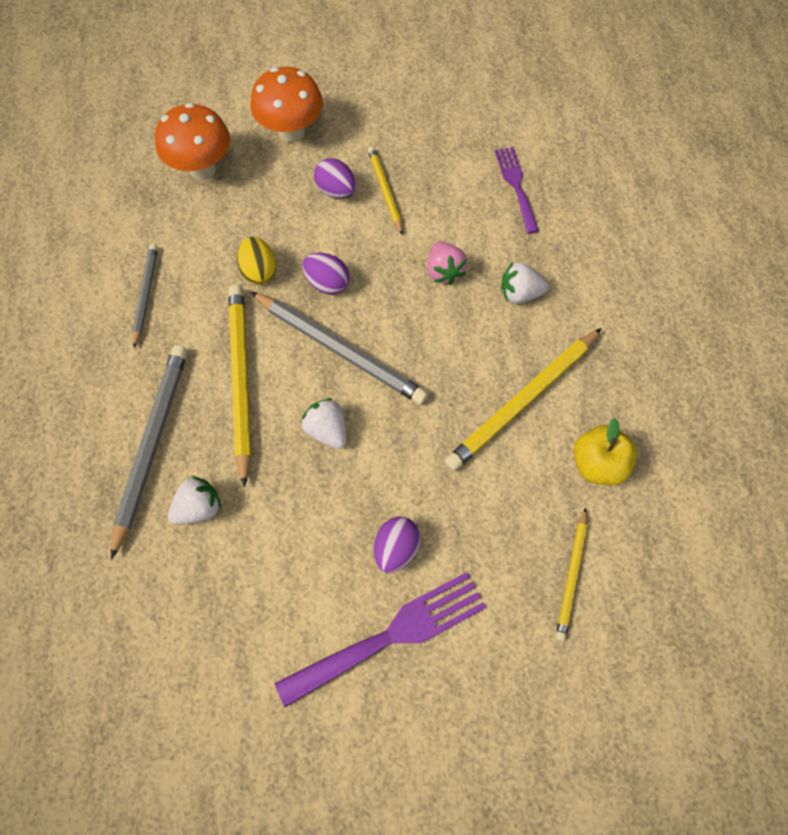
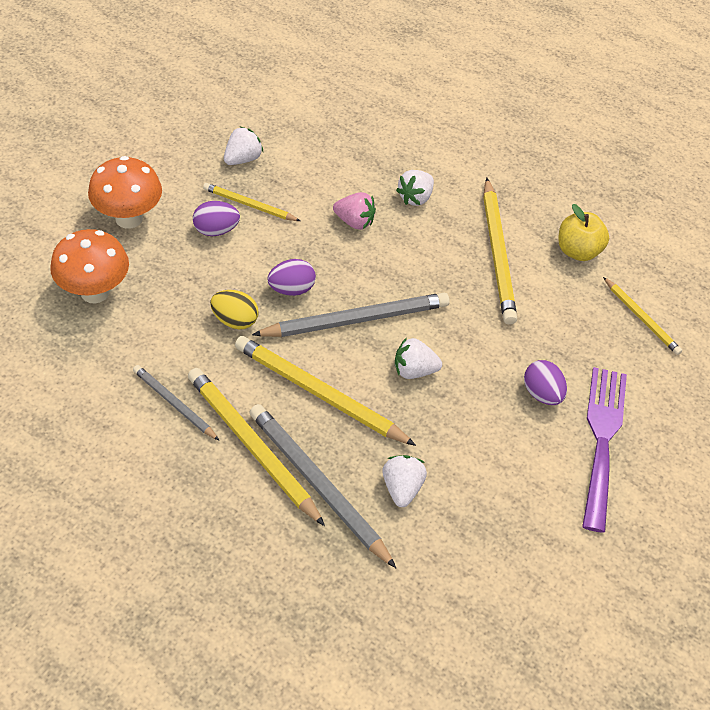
camera: 55 degrees left, 15 degrees down
purple fork [495,147,539,234] -> none
none -> yellow pencil [188,368,325,526]
none -> white strawberry [224,126,263,165]

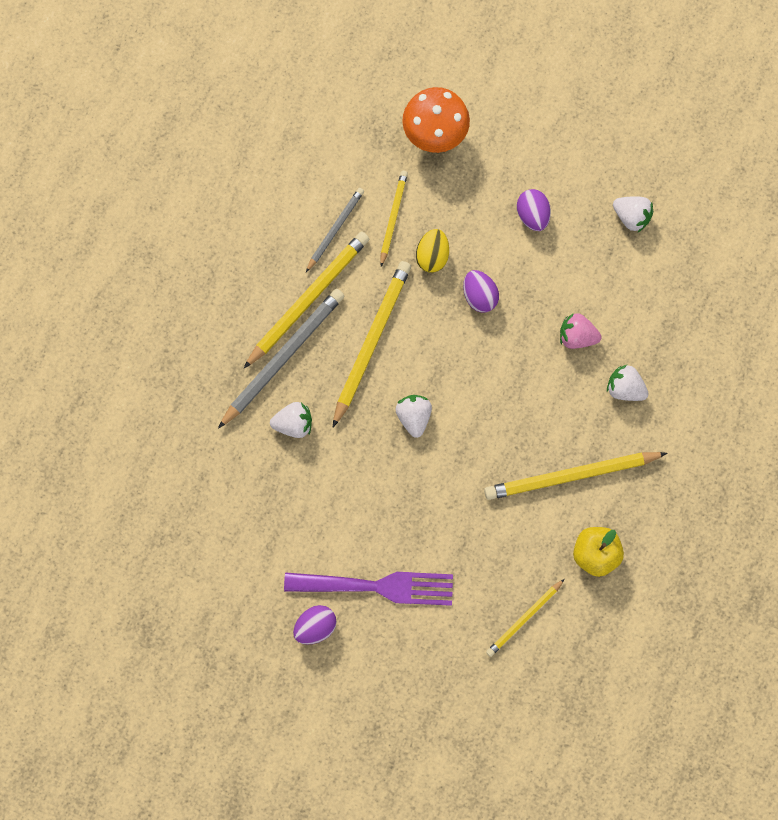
camera: 85 degrees right, 25 degrees up
orange mushroom [88,156,162,229] -> none
yellow pencil [203,183,300,221] -> yellow pencil moved to [380,171,408,267]
grey pencil [252,293,450,337] -> none
pink strawberry [333,192,376,230] -> pink strawberry turned 90 degrees clockwise [560,313,601,349]
purple egg [524,360,567,405] -> purple egg moved to [293,605,337,644]

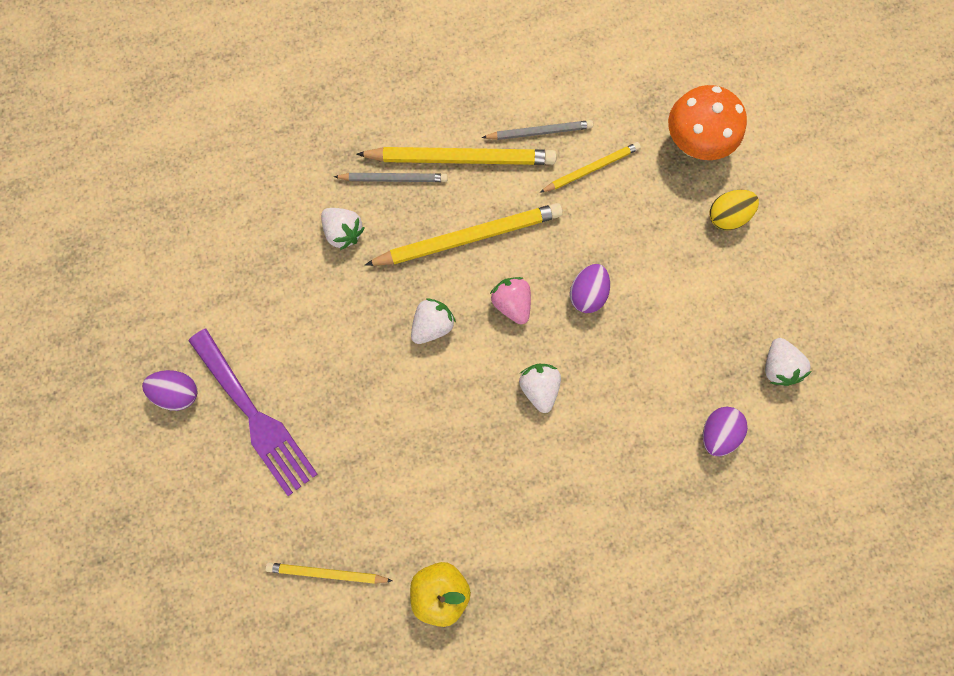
camera: 50 degrees right, 0 degrees up
grey pencil [218,289,344,429] -> grey pencil [334,173,448,182], size x0.57
yellow egg [416,229,449,273] -> yellow egg moved to [709,190,759,230]
yellow pencil [484,452,667,500] -> none
purple egg [517,189,551,231] -> purple egg moved to [703,407,748,456]
pink strawberry [560,313,601,349] -> pink strawberry moved to [490,277,531,325]
white strawberry [607,365,649,401] -> white strawberry moved to [519,364,561,413]

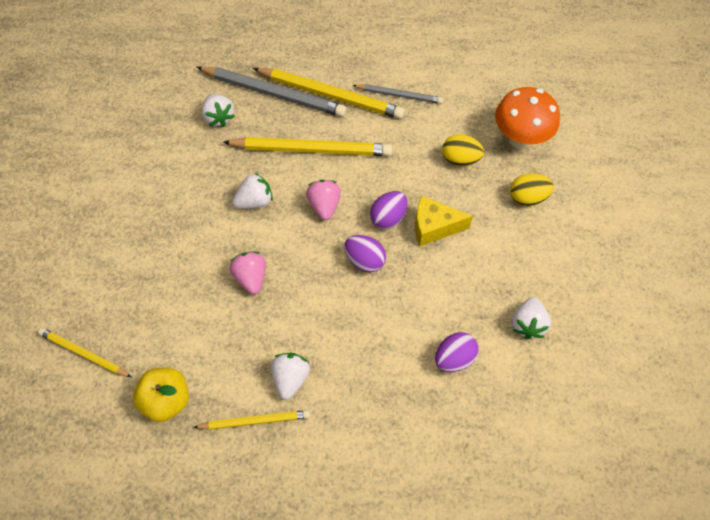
camera: 20 degrees right, 15 degrees down
purple egg [142,370,197,411] -> purple egg moved to [344,235,386,272]
purple fork [189,329,317,496] -> none
grey pencil [334,173,448,182] -> grey pencil [197,66,347,117], size x1.76
white strawberry [519,364,561,413] -> white strawberry moved to [271,353,310,400]
yellow pencil [539,142,641,193] -> yellow pencil moved to [193,410,310,430]
none -> pink strawberry [230,252,266,294]
none -> yellow cheese [415,195,473,246]
none -> yellow egg [442,134,484,166]

